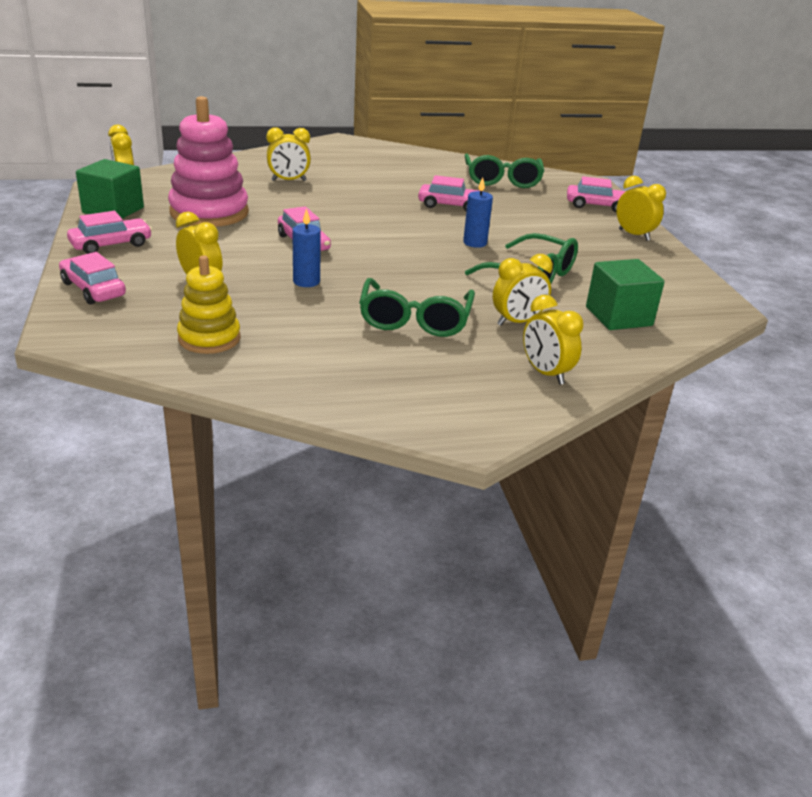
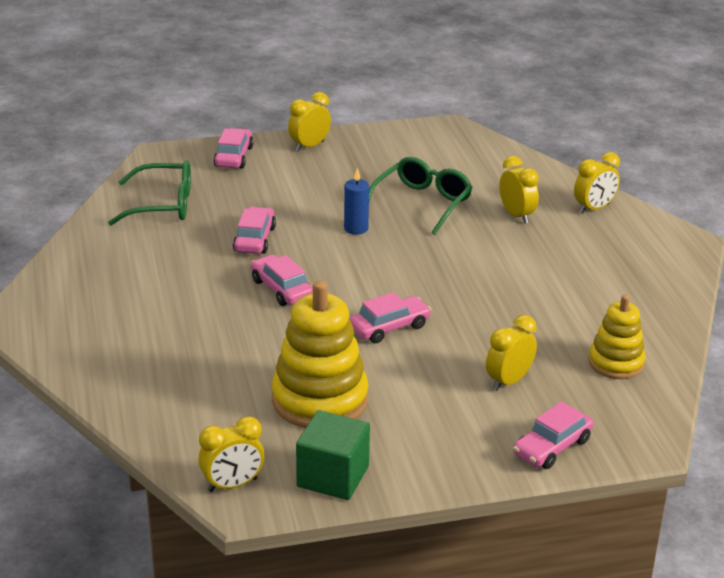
camera: 90 degrees left, 0 degrees up
pink car [67,211,152,254] -> pink car moved to [251,255,313,306]
pink stacking toy [168,96,249,227] -> yellow stacking toy [271,281,368,428]
yellow clock [266,127,311,181] -> none
blue candle [292,209,321,287] -> none
green glasses [359,278,475,337] -> none
green cube [586,259,665,330] -> none

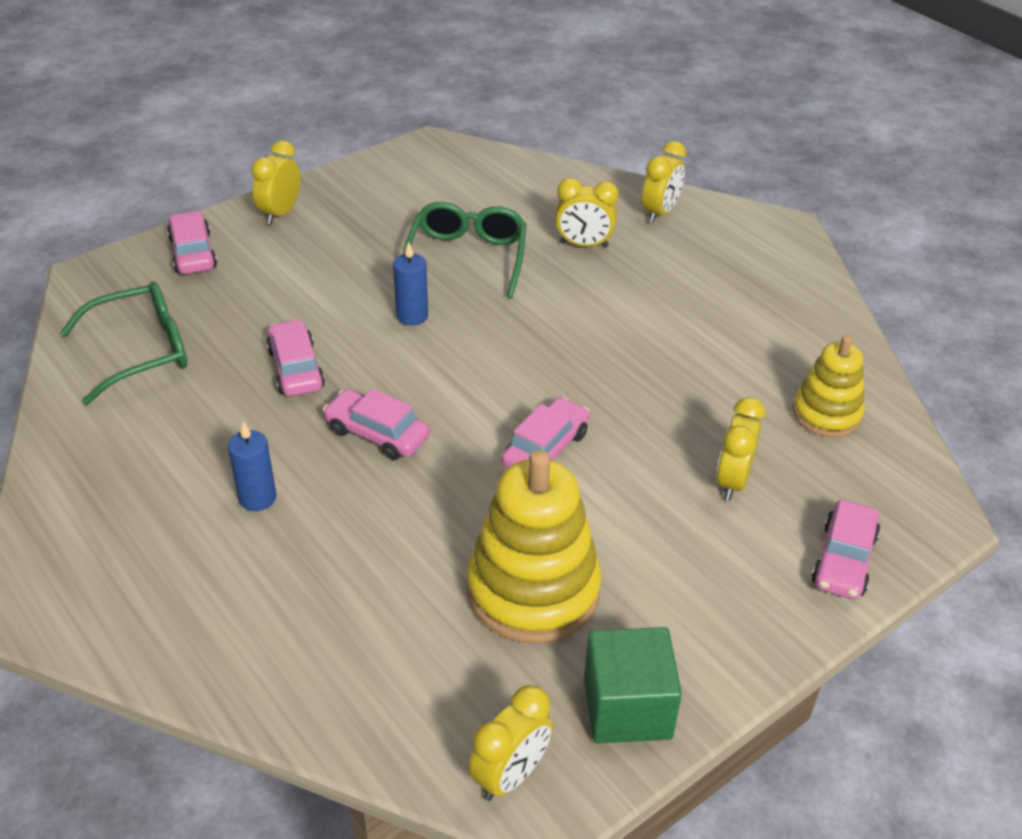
camera: 25 degrees left, 10 degrees up
yellow clock [499,156,539,224] -> yellow clock turned 150 degrees clockwise [555,178,619,248]
none -> blue candle [228,421,276,511]

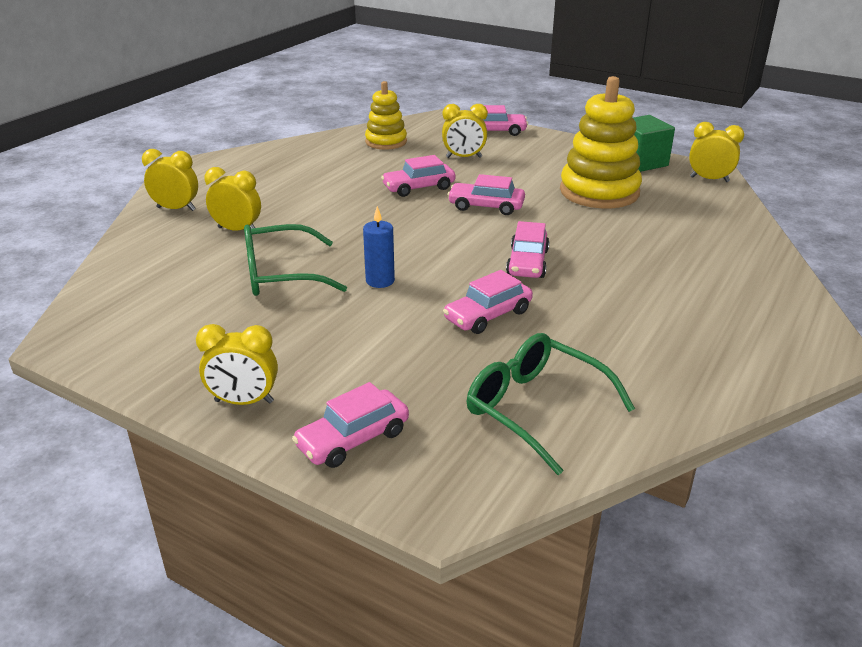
camera: 110 degrees left, 10 degrees down
blue candle [228,421,276,511] -> none
yellow clock [555,178,619,248] -> yellow clock turned 60 degrees counterclockwise [205,167,261,231]
none -> pink car [381,155,455,197]

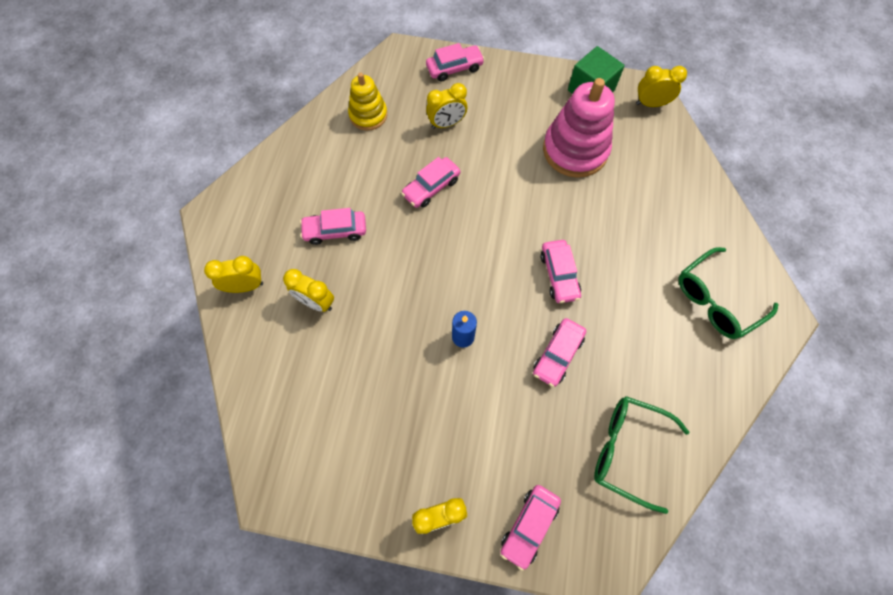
camera: 20 degrees left, 35 degrees up
yellow clock [205,167,261,231] -> yellow clock turned 150 degrees counterclockwise [283,269,334,312]
green glasses [244,224,347,296] -> green glasses moved to [679,247,779,339]
pink car [447,174,525,215] -> pink car moved to [300,208,366,245]
yellow stacking toy [560,76,642,208] -> pink stacking toy [543,78,615,178]

